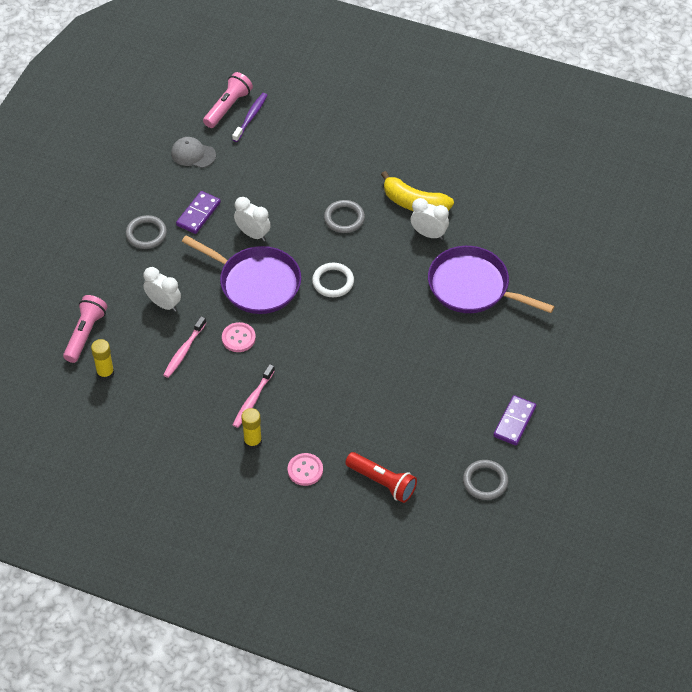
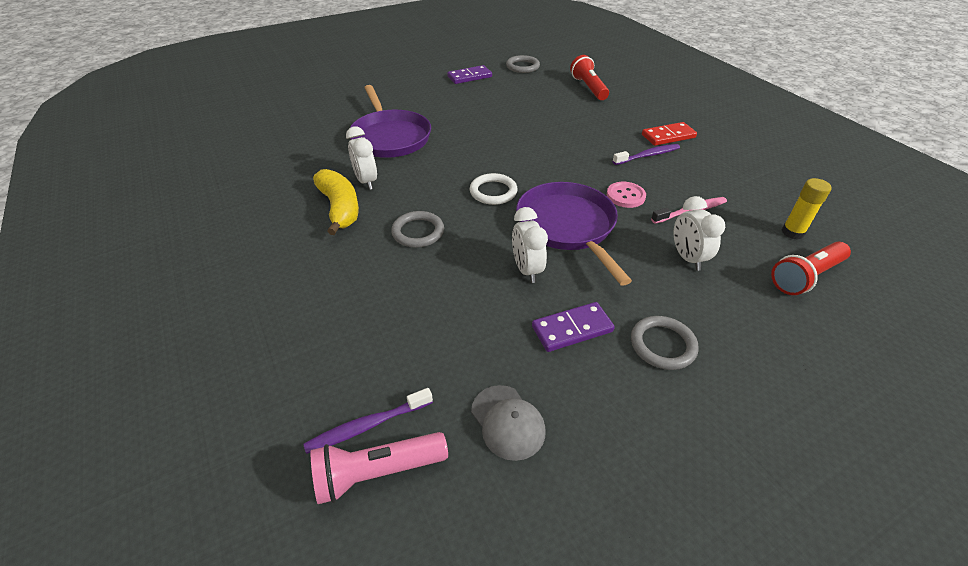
camera: 140 degrees left, 10 degrees down
pink flashlight [63,295,107,363] -> red flashlight [771,242,851,295]
pink toothbrush [233,364,275,428] -> purple toothbrush [613,144,680,165]
yellow glue stick [241,408,262,450] -> red domino [642,122,697,146]
pink button [288,453,323,486] -> none

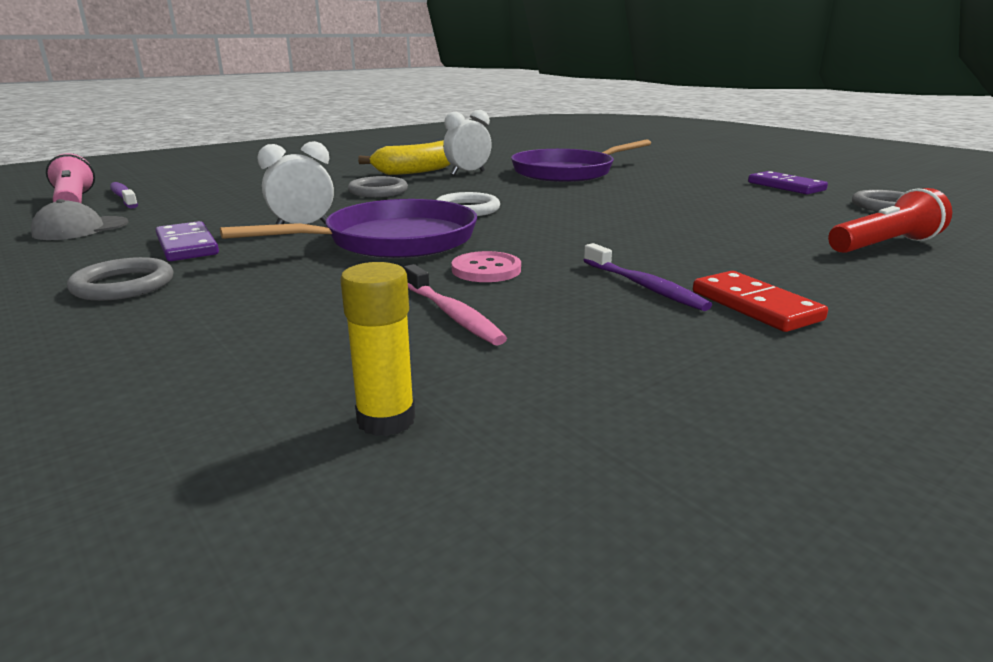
camera: 80 degrees right, 20 degrees down
white clock [674,196,725,271] -> none
red flashlight [771,242,851,295] -> none

